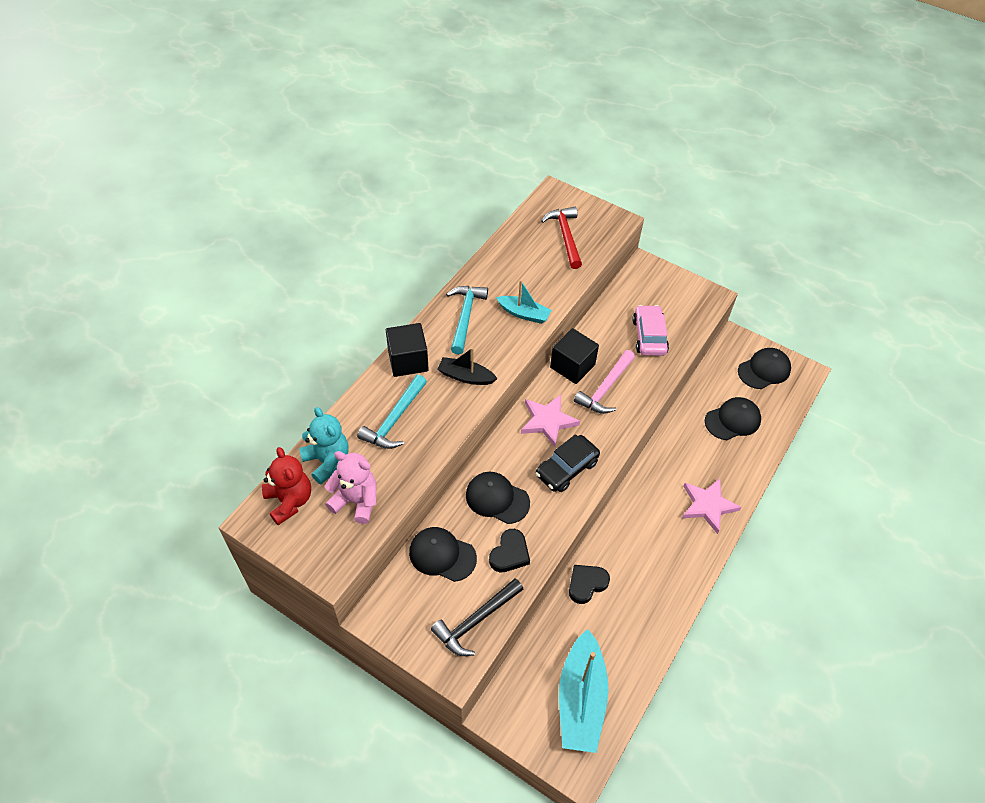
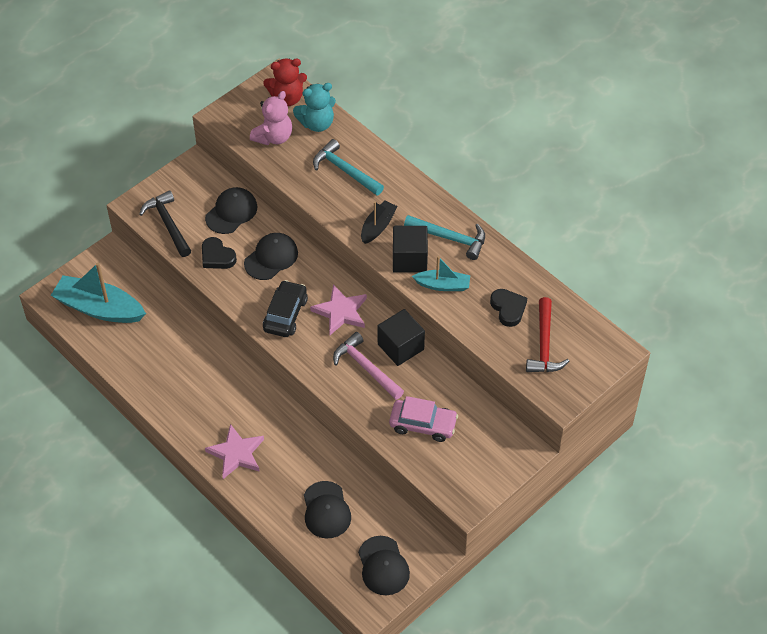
camera: 105 degrees right, 0 degrees up
black cube [386,323,429,377] -> black cube moved to [393,226,428,273]
turquoise boat [496,280,552,324] -> turquoise boat turned 120 degrees counterclockwise [412,256,470,291]
black car [536,434,600,492] -> black car turned 45 degrees clockwise [263,280,308,337]
red hammer [541,207,582,269] -> red hammer turned 90 degrees clockwise [526,297,569,372]
black heart [569,565,610,604] -> black heart moved to [490,289,527,327]

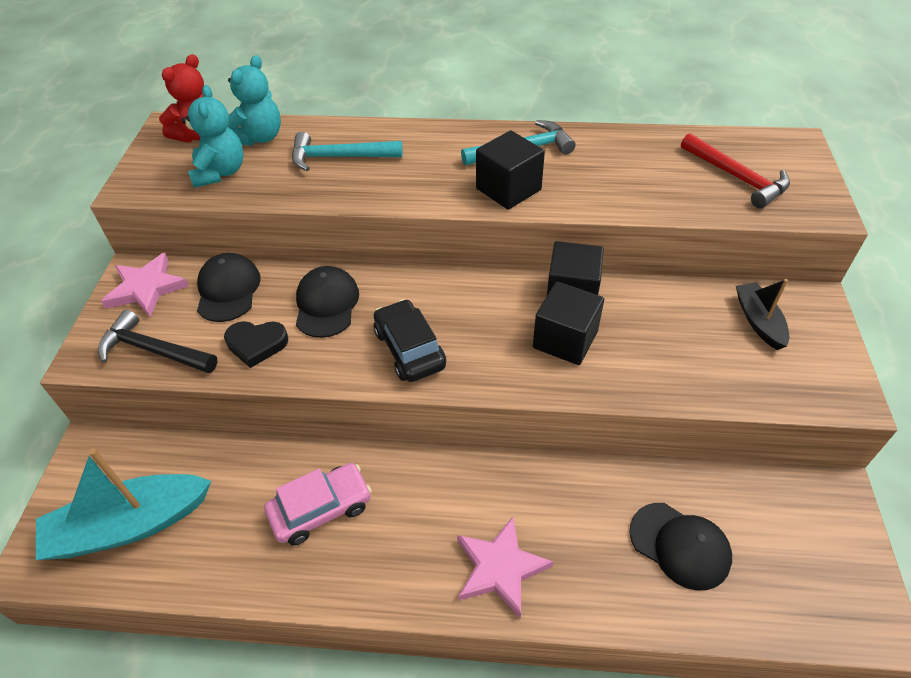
camera: 40 degrees left, 5 degrees down
pink teddy bear [250,91,292,145] -> turquoise teddy bear [181,85,244,188]
pink star [310,284,367,335] -> pink star moved to [101,253,189,318]
pink hammer [333,332,404,400] -> black cube [533,281,604,365]
black cap [358,536,410,595] -> none
black boat [361,201,398,244] -> black boat moved to [736,279,789,350]
pink car [389,396,458,442] -> pink car moved to [264,463,372,545]
turquoise boat [412,256,470,291] -> none
black heart [490,289,527,327] -> none

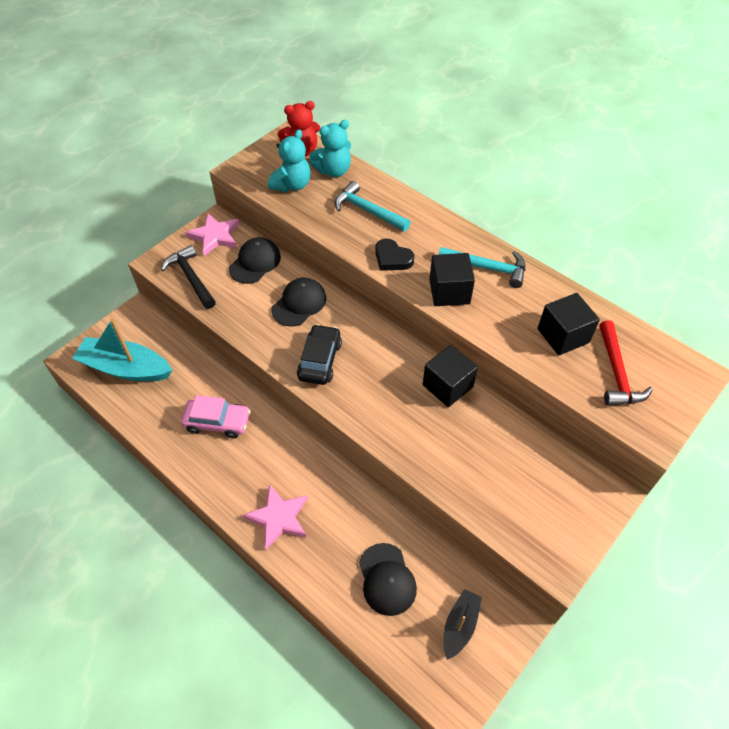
camera: 35 degrees right, 5 degrees up
black heart [224,321,288,368] -> black heart moved to [375,239,415,271]
black cube [533,281,604,365] -> black cube moved to [538,293,600,355]
black boat [736,279,789,350] -> black boat moved to [444,589,482,660]

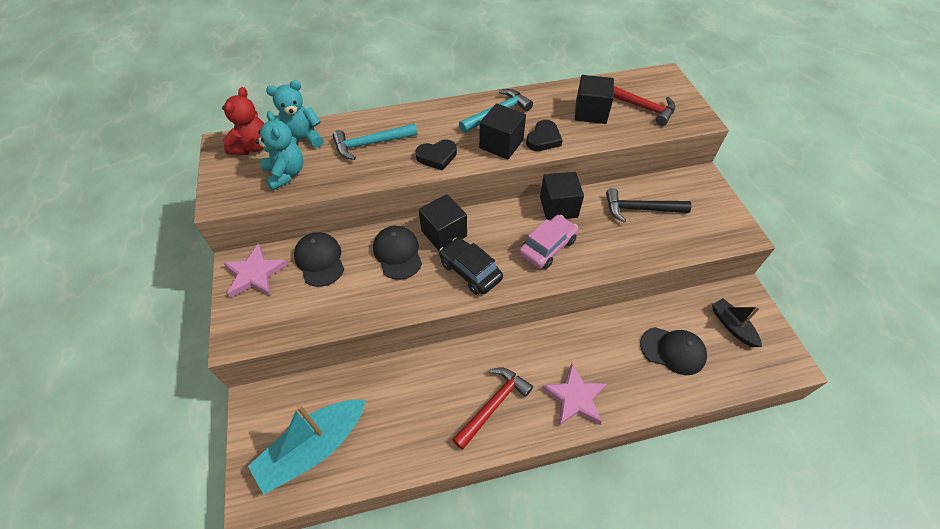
camera: 55 degrees left, 0 degrees up
black hammer [161,245,216,309] -> black hammer moved to [606,188,692,222]
pink car [181,395,251,438] -> pink car moved to [519,215,578,269]
turquoise teddy bear [310,120,351,177] -> turquoise teddy bear turned 120 degrees counterclockwise [266,80,323,148]
none -> black cube [419,194,467,251]
none -> red hammer [452,368,533,450]
none -> black heart [526,120,563,151]

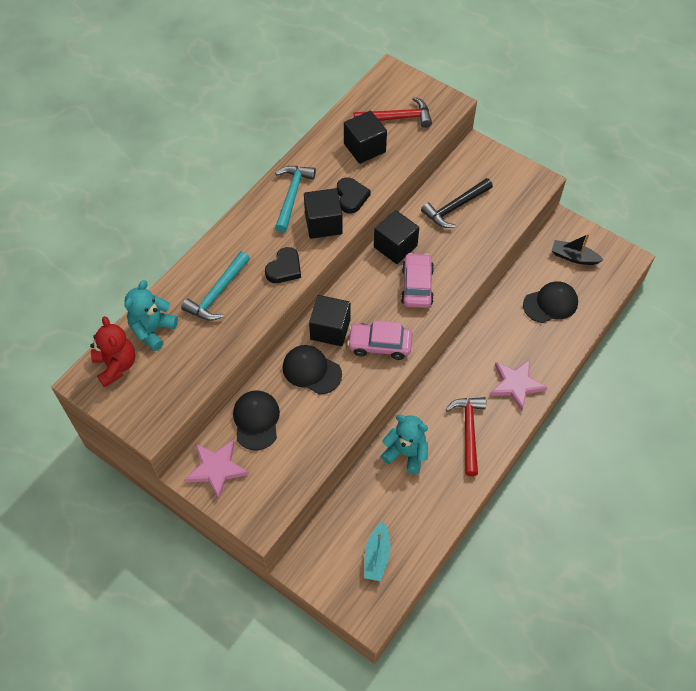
camera: 40 degrees left, 5 degrees up
turquoise boat [248,399,366,495] -> turquoise boat [364,521,391,581], size x0.56
turquoise teddy bear [255,111,304,190] -> turquoise teddy bear moved to [381,414,428,474]
black cap [294,232,344,287] -> black cap turned 60 degrees clockwise [233,390,280,450]
black car [439,238,503,295] -> pink car [347,320,413,360]

